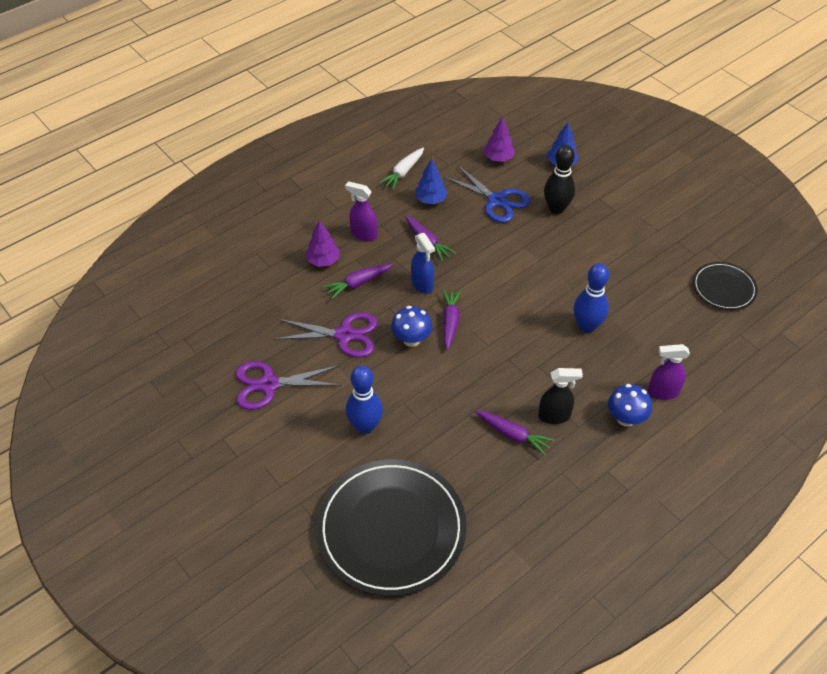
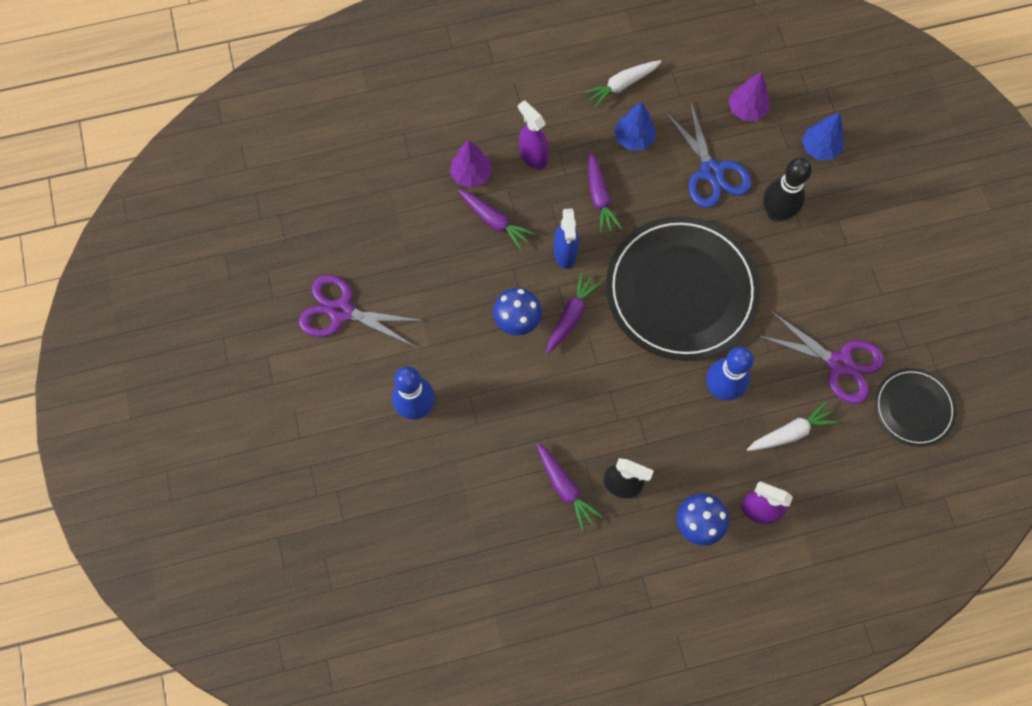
camera: 25 degrees right, 20 degrees up
purple scissors [274,312,378,358] -> purple scissors moved to [759,311,884,404]
black plate [316,459,467,597] -> black plate moved to [606,216,761,361]
purple carrot [323,264,393,299] -> purple carrot turned 135 degrees counterclockwise [458,189,535,250]
none -> white carrot [747,401,838,451]

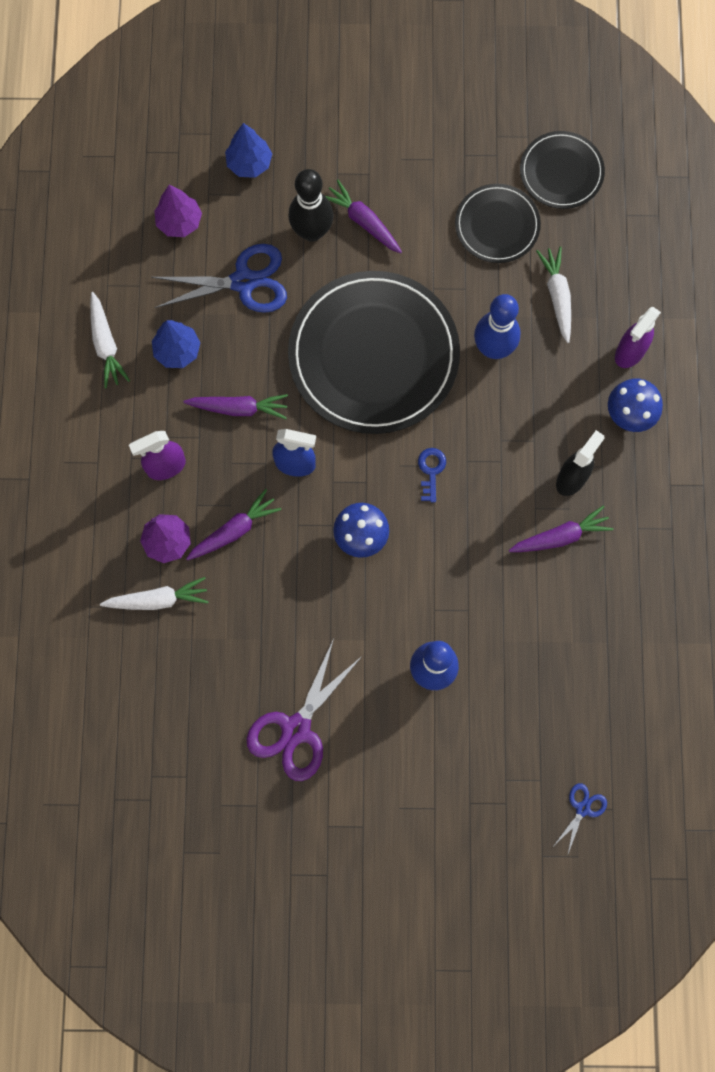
camera: 75 degrees left, 5 degrees up
purple carrot [546,272,602,354] -> purple carrot moved to [325,180,402,253]
purple scissors [759,311,884,404] -> black plate [455,184,541,263]
none -> white carrot [100,577,209,610]
none -> blue key [418,448,446,502]
none -> blue scissors [554,783,607,856]

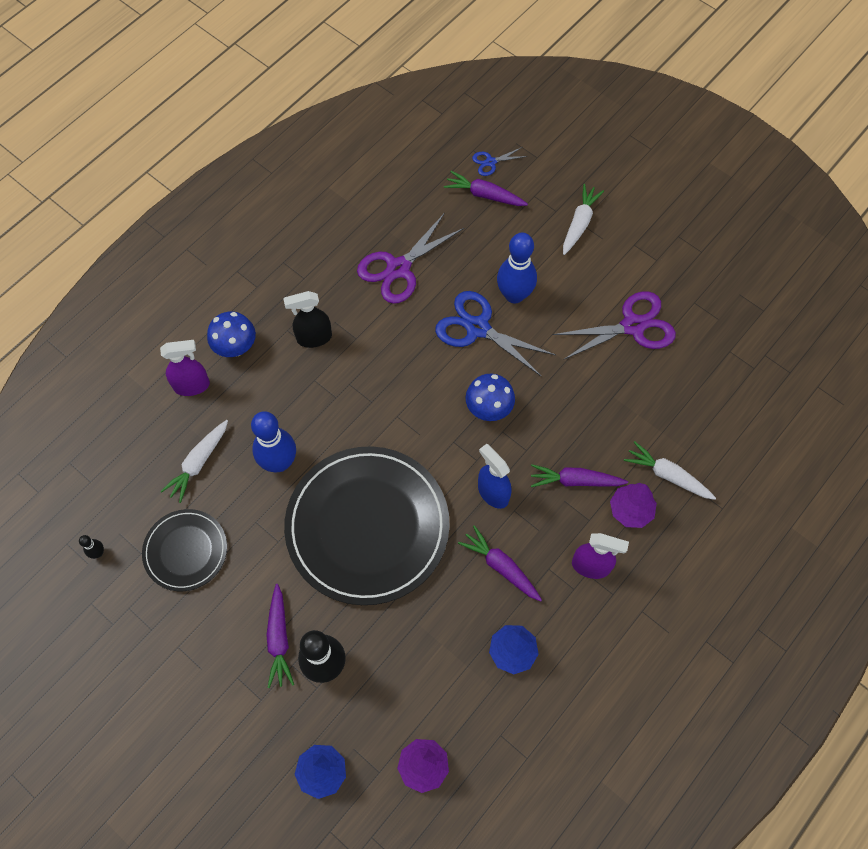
camera: 140 degrees left, 10 degrees down
white carrot [90,292,130,388] -> white carrot moved to [563,184,604,255]
blue scissors [151,244,287,313] -> blue scissors moved to [435,291,555,377]
blue key [418,448,446,502] -> none
purple carrot [509,506,613,552] -> purple carrot moved to [444,171,528,206]
black plate [520,131,605,209] -> black bowling pin [79,535,104,559]
none -> purple scissors [357,213,464,304]

